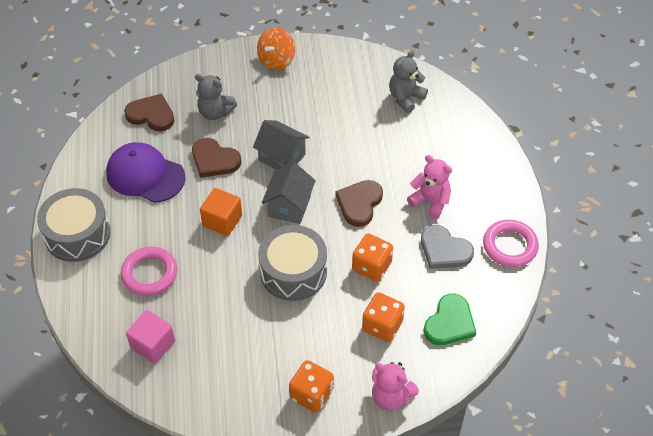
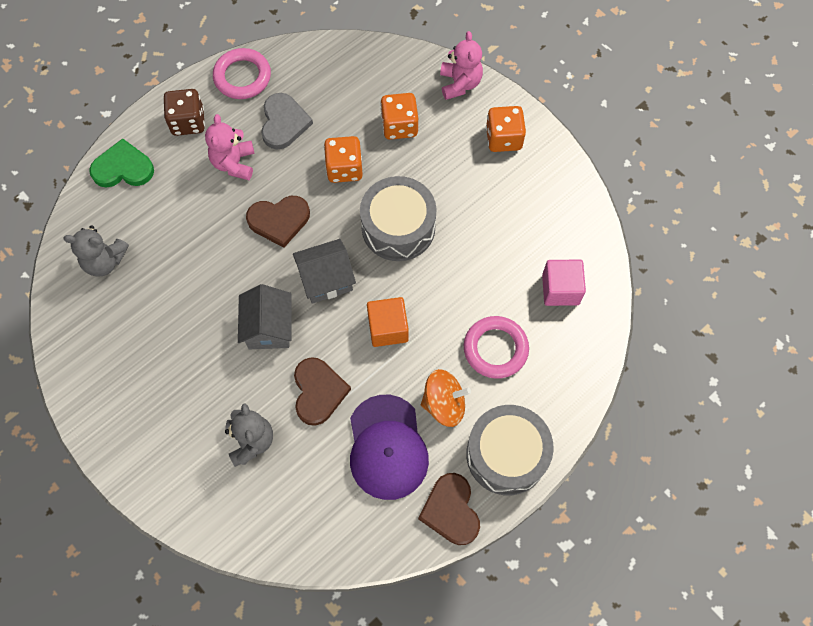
camera: 125 degrees left, 15 degrees up
brown heart [124,94,174,131] -> brown heart moved to [418,473,480,545]
orange spinning top [257,27,295,70] -> orange spinning top moved to [421,369,471,427]
green heart [424,294,476,345] -> green heart moved to [89,138,154,187]
none -> brown dice [164,89,205,136]

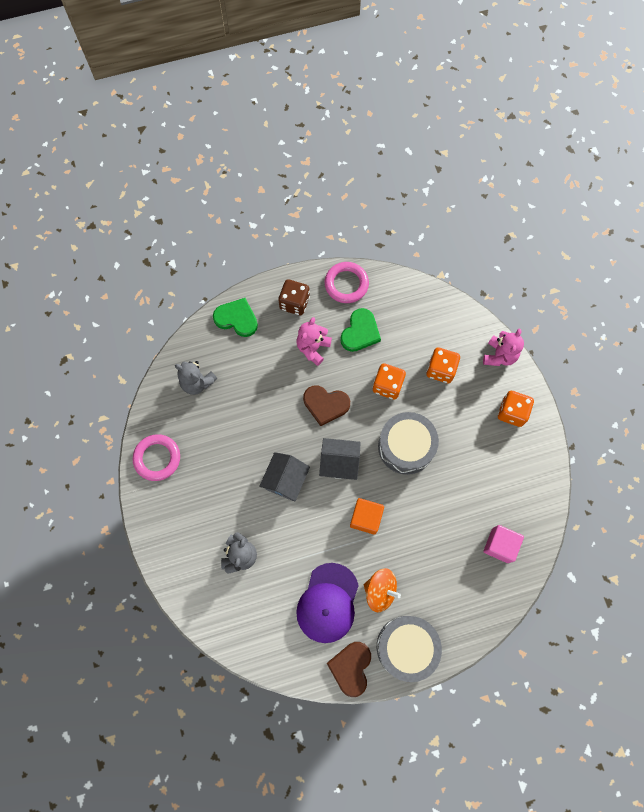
camera: 25 degrees right, 5 degrees up
grey heart [261,93,313,150] -> green heart [340,308,381,352]
brown heart [294,357,351,426] -> none
pink ring [464,316,529,379] -> pink ring moved to [133,434,180,481]

